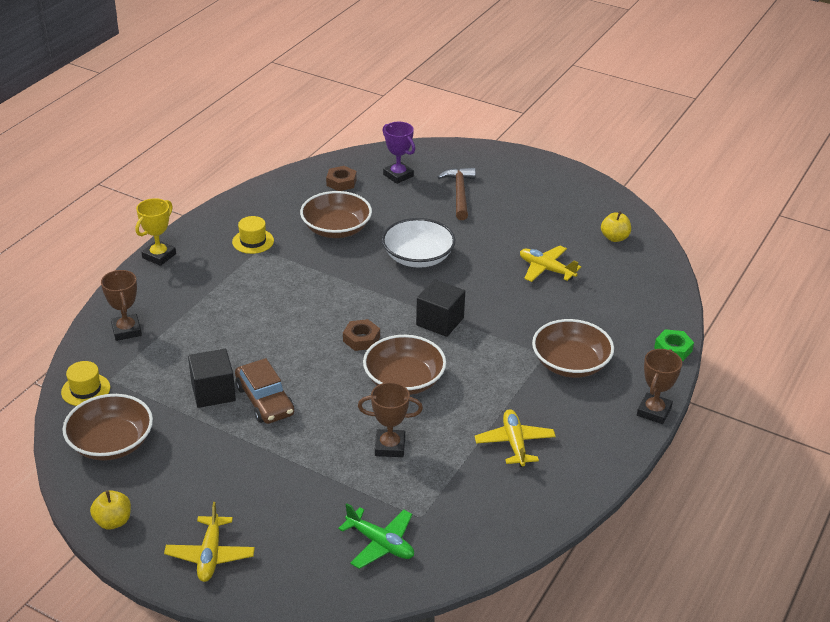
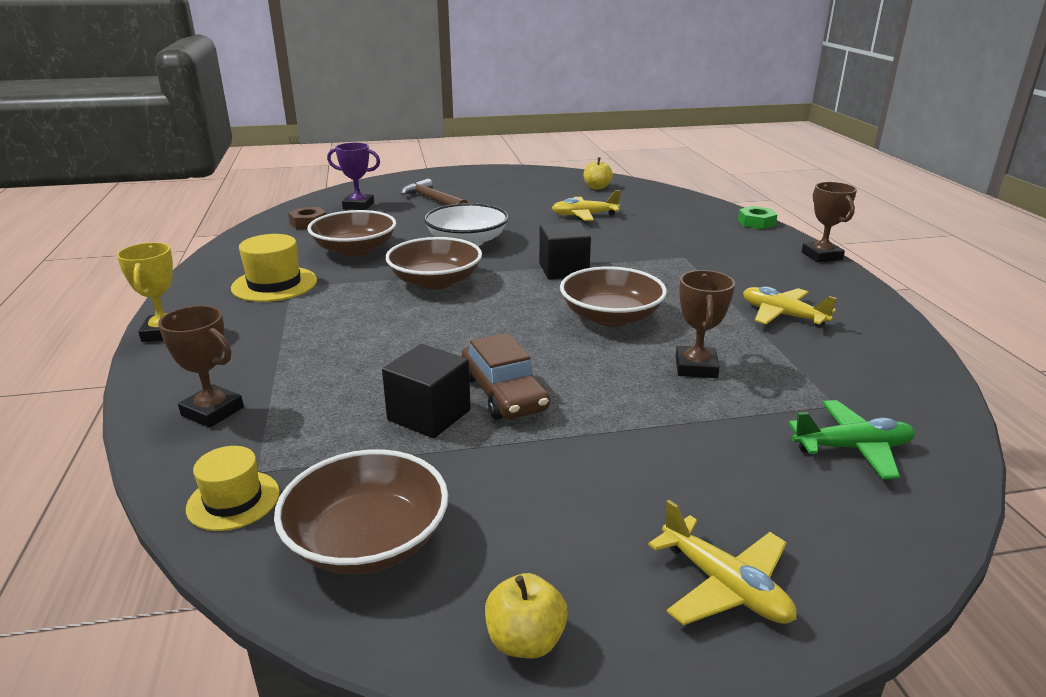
camera: 40 degrees left, 10 degrees down
yellow hat [232,216,274,254] -> yellow hat [231,234,317,302], size x1.51
brown car [235,358,294,424] -> brown car turned 45 degrees clockwise [462,333,550,420]
brown nut [343,319,380,351] -> none
brown trophy [358,382,423,457] -> brown trophy turned 45 degrees counterclockwise [675,270,735,378]
brown bowl [532,319,614,378] -> brown bowl moved to [385,237,482,290]

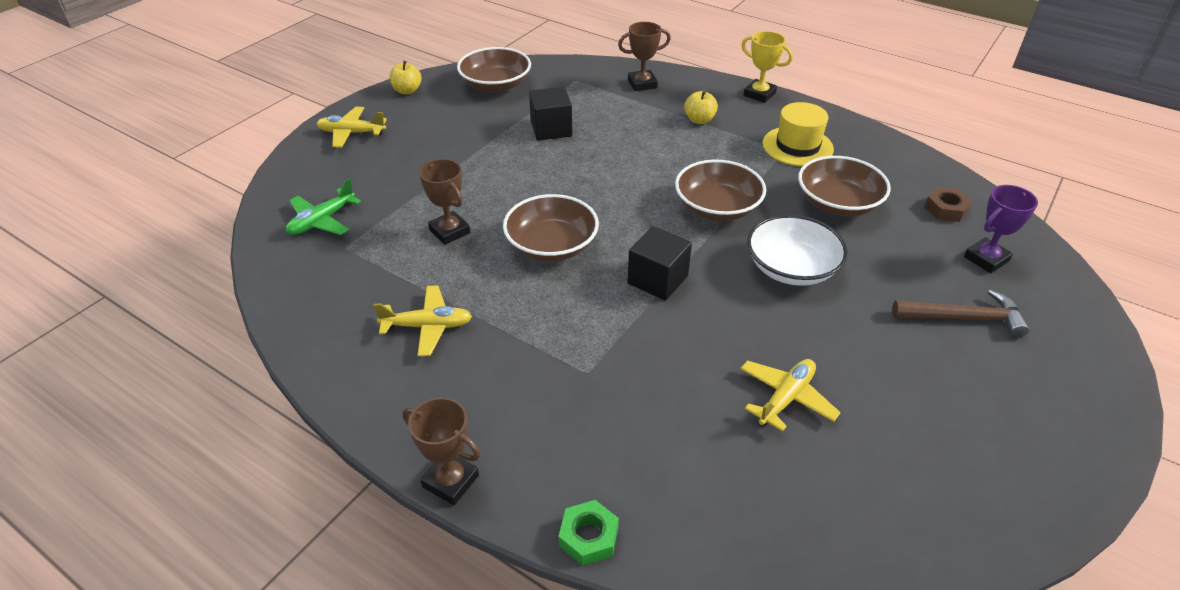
camera: 135 degrees right, 15 degrees up
yellow hat [186,446,280,531] -> none
brown car [462,333,550,420] -> none
yellow apple [584,157,613,190] -> yellow apple moved to [684,90,718,124]

